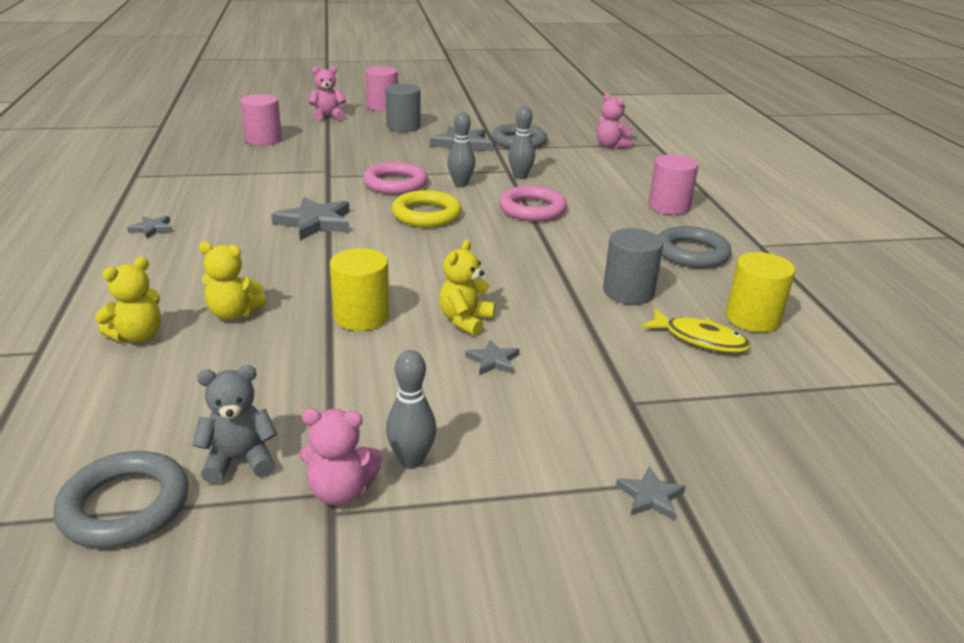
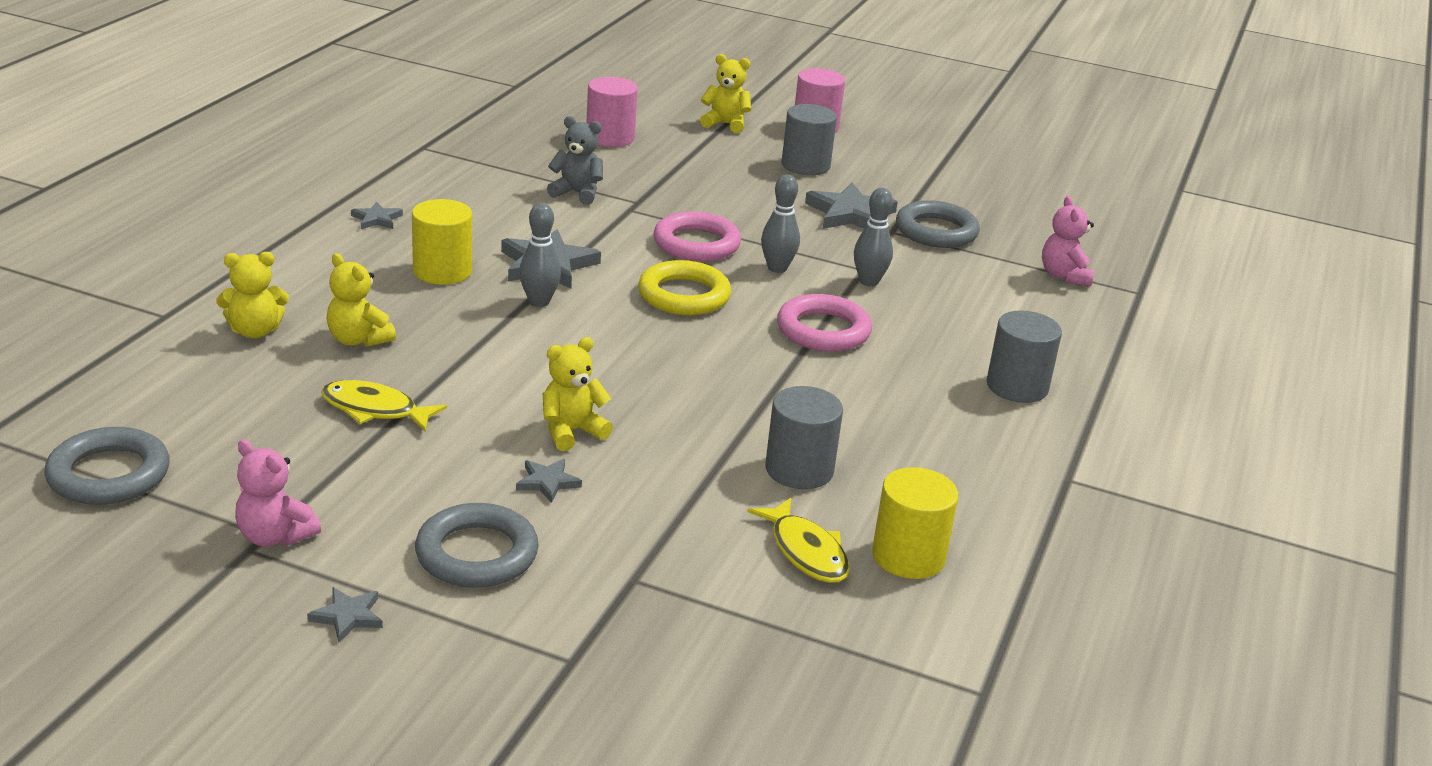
camera: 30 degrees right, 0 degrees up
grey teddy bear [192,365,277,484] -> grey teddy bear moved to [547,116,603,205]
pink teddy bear [309,66,346,121] -> yellow teddy bear [700,54,751,133]
yellow cylinder [330,248,390,331] -> yellow cylinder moved to [412,199,472,285]
grey bowling pin [386,350,437,468] -> grey bowling pin moved to [519,203,561,307]
grey star [616,466,686,521] -> grey star moved to [307,587,383,642]
pink cylinder [648,154,699,215] -> grey cylinder [987,311,1062,403]
grey ring [658,226,731,268] -> grey ring moved to [415,503,539,588]
none -> yellow fish [321,380,447,432]

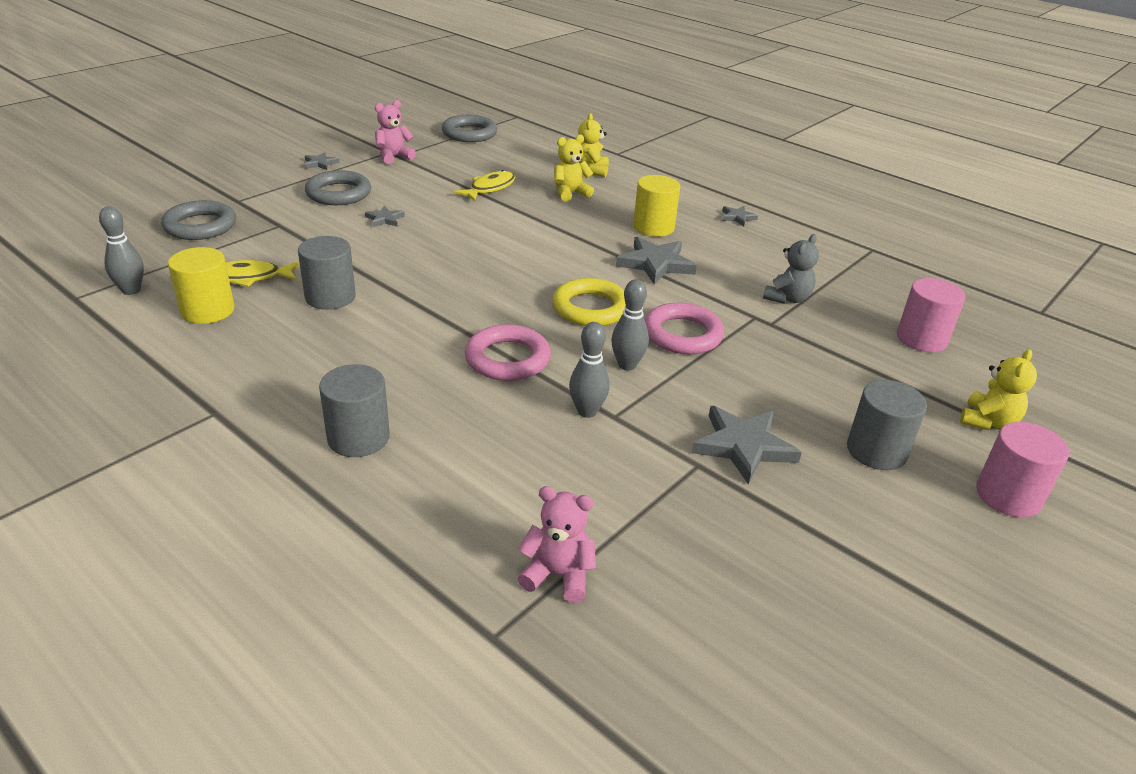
camera: 110 degrees right, 5 degrees up
grey bowling pin [519,203,561,307] -> grey bowling pin moved to [99,207,144,295]
yellow teddy bear [543,337,613,451] -> none
grey ring [896,200,980,248] -> grey ring moved to [161,200,236,240]

